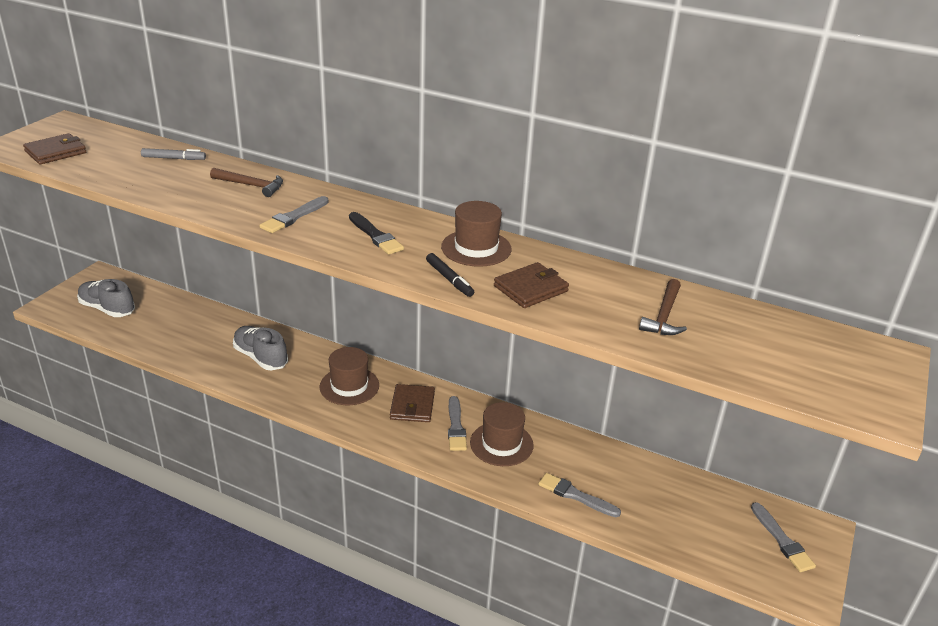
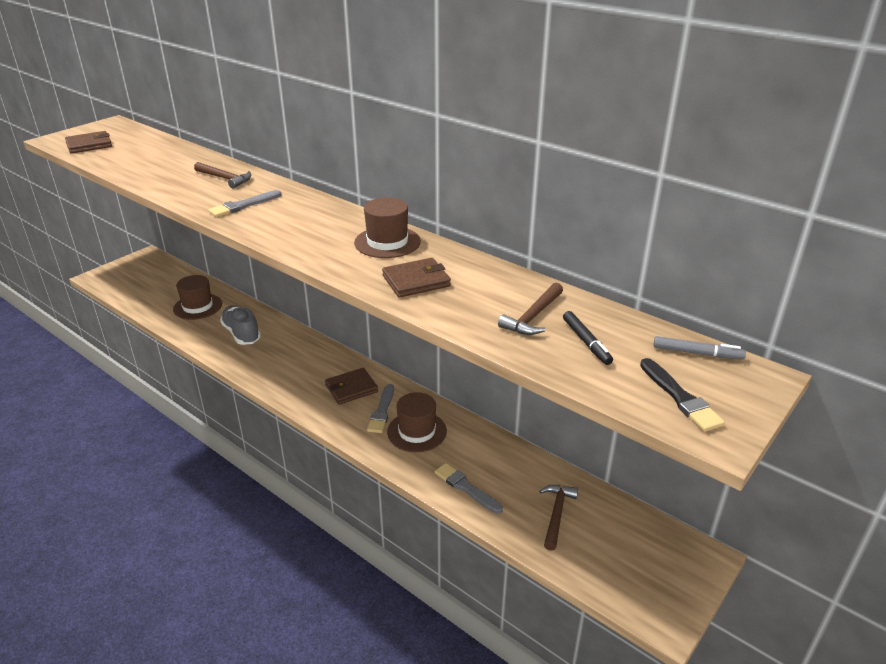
camera: 15 degrees right, 0 degrees up
grey shoe [77,279,135,317] -> none
grey marker [141,148,206,160] -> grey marker moved to [653,336,746,360]
brown hat [319,347,379,405] -> brown hat moved to [173,275,222,320]
black brush [349,212,404,254] -> black brush moved to [640,358,725,432]
brown wallet [390,384,435,422] -> brown wallet turned 45 degrees clockwise [325,368,378,405]
black marker [426,253,474,297] -> black marker moved to [563,311,613,365]
grey brush [751,502,816,572] -> none
none -> brown hammer [539,485,578,551]

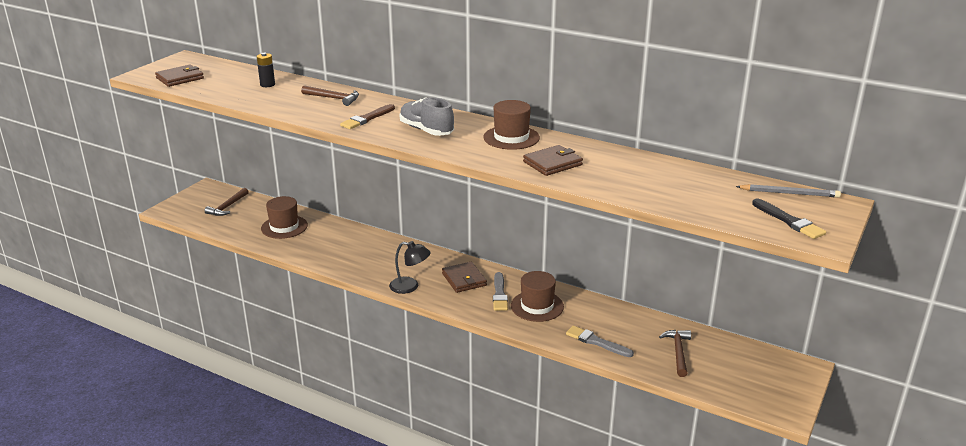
camera: 10 degrees left, 5 degrees down
grey brush [208,190,282,217] -> brown brush [340,104,395,129]
grey shoe [220,305,261,345] -> grey shoe moved to [399,97,454,136]
brown wallet [325,368,378,405] -> brown wallet turned 75 degrees counterclockwise [442,262,487,293]
brown hammer [498,283,563,335] -> brown hammer moved to [205,188,249,216]
black marker [563,311,613,365] -> none
grey marker [653,336,746,360] -> grey pencil [736,184,841,198]
none -> black battery [257,53,275,87]
none -> black lamp [389,241,431,294]

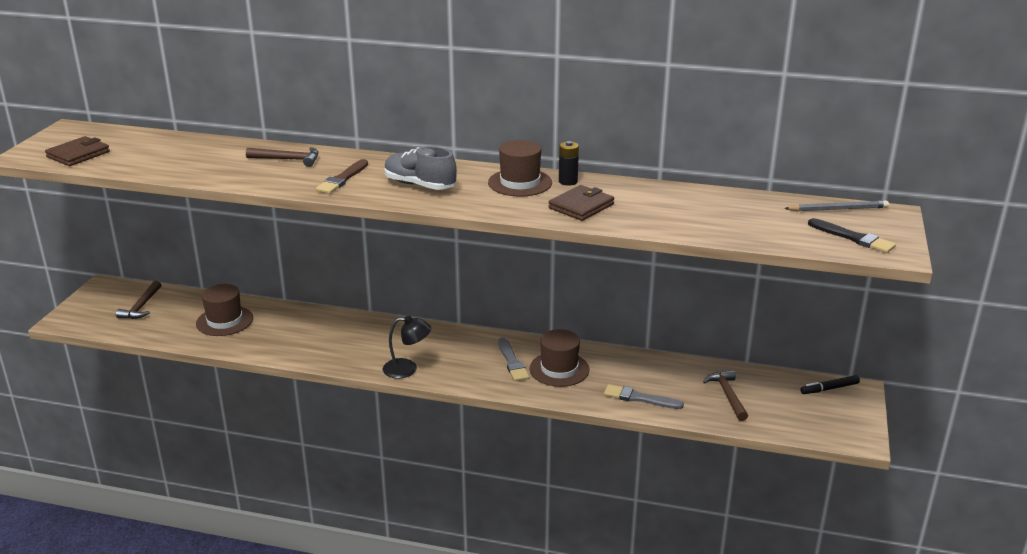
camera: 15 degrees left, 0 degrees up
black battery [257,53,275,87] -> black battery moved to [559,141,579,186]
brown wallet [442,262,487,293] -> none
none -> black marker [800,375,860,394]

